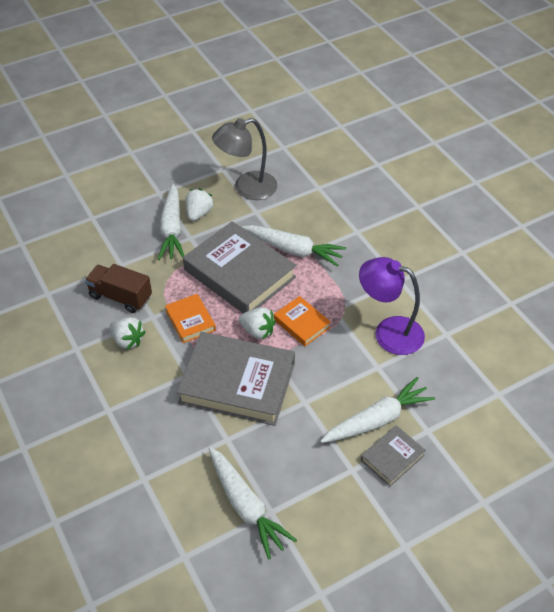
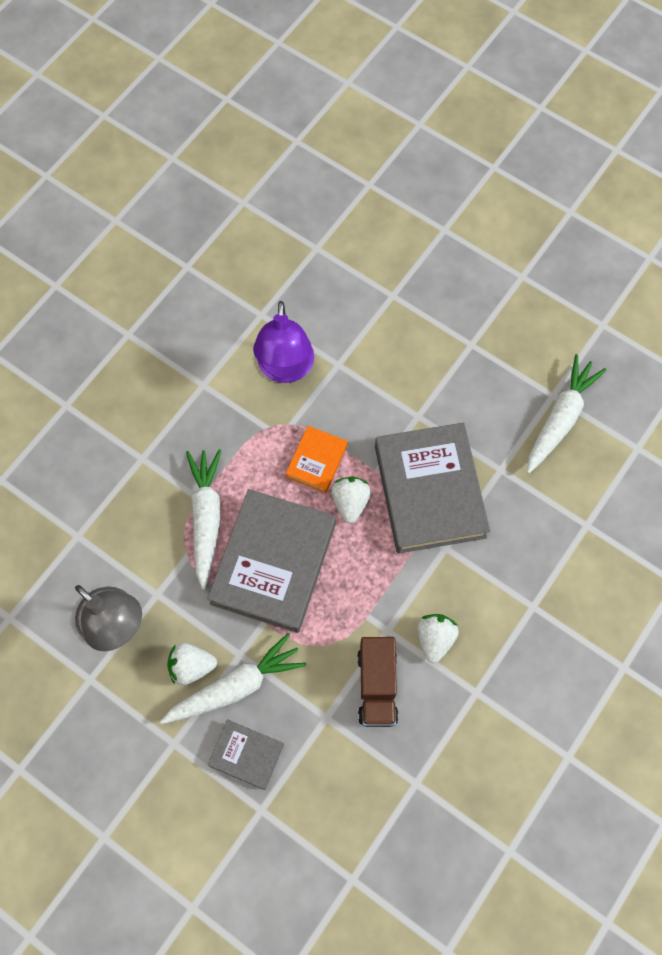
camera: 115 degrees left, 20 degrees up
orange book [165,294,216,343] -> none
white carrot [320,377,435,443] -> none
grey book [361,425,426,487] -> grey book moved to [208,719,284,790]

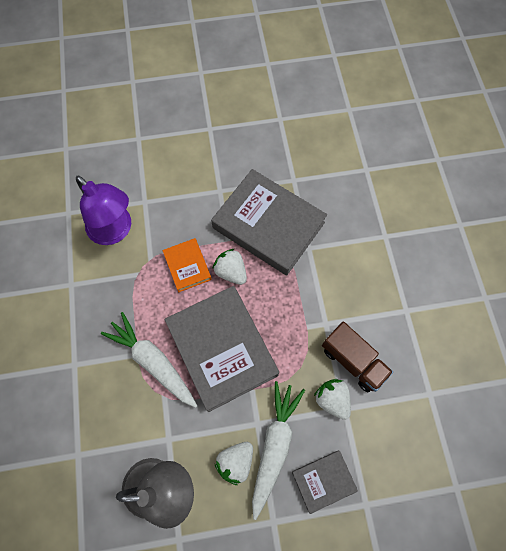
camera: 45 degrees left, 0 degrees up
white strawberry [417,614,459,663] -> white strawberry moved to [314,379,351,420]
white carrot [527,354,606,474] -> none

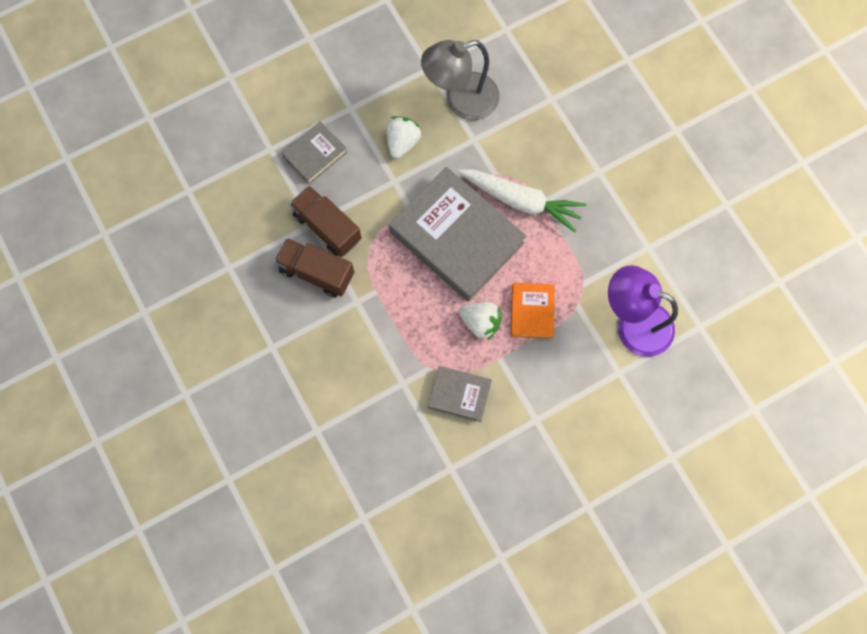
camera: 160 degrees right, 5 degrees up
orange book [162,238,212,292] -> orange book turned 45 degrees clockwise [511,283,555,339]
grey book [211,169,327,275] -> grey book [428,366,492,422], size x0.49
white carrot [252,381,305,520] -> none
white strawberry [314,379,351,420] -> brown truck [290,185,361,257]

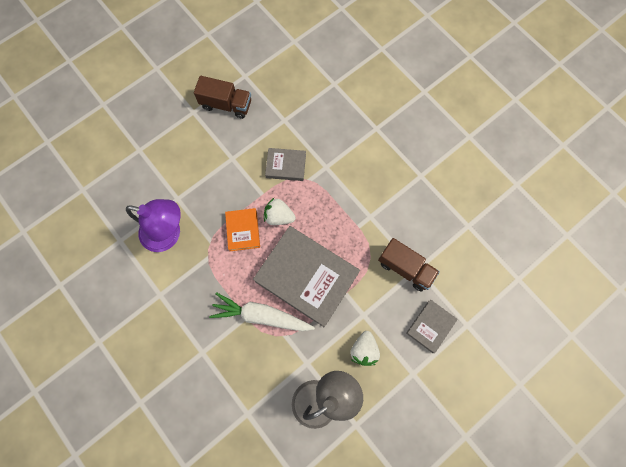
camera: 170 degrees right, 0 degrees up
brown truck [274,238,354,297] -> brown truck moved to [194,76,251,119]

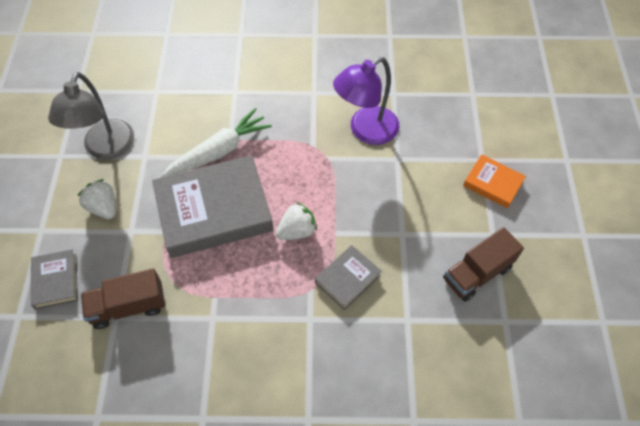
camera: 130 degrees right, 15 degrees down
orange book [225,208,260,251] -> orange book moved to [463,154,526,208]

